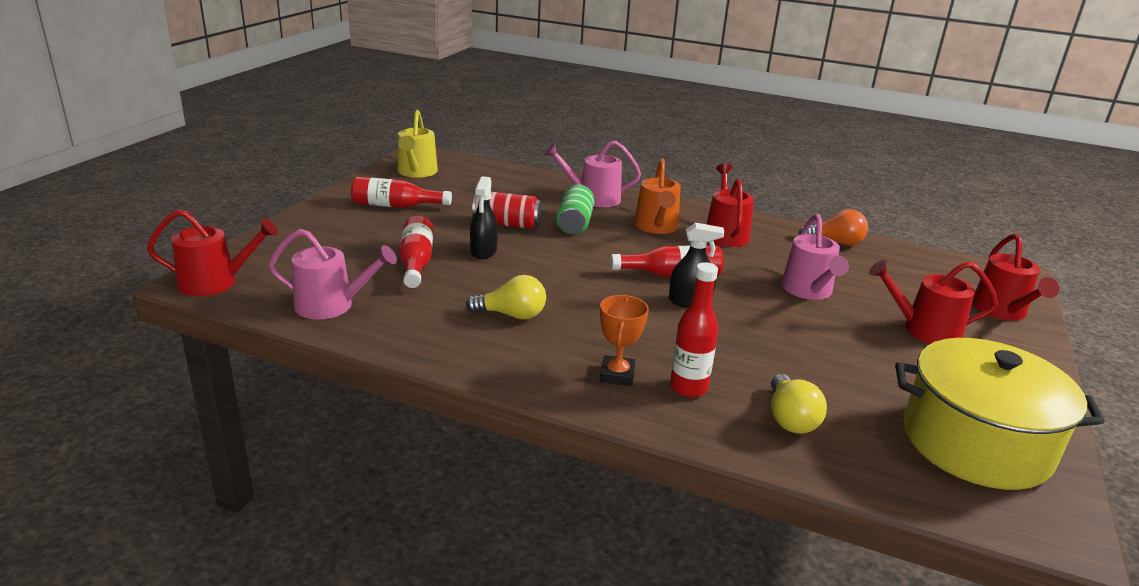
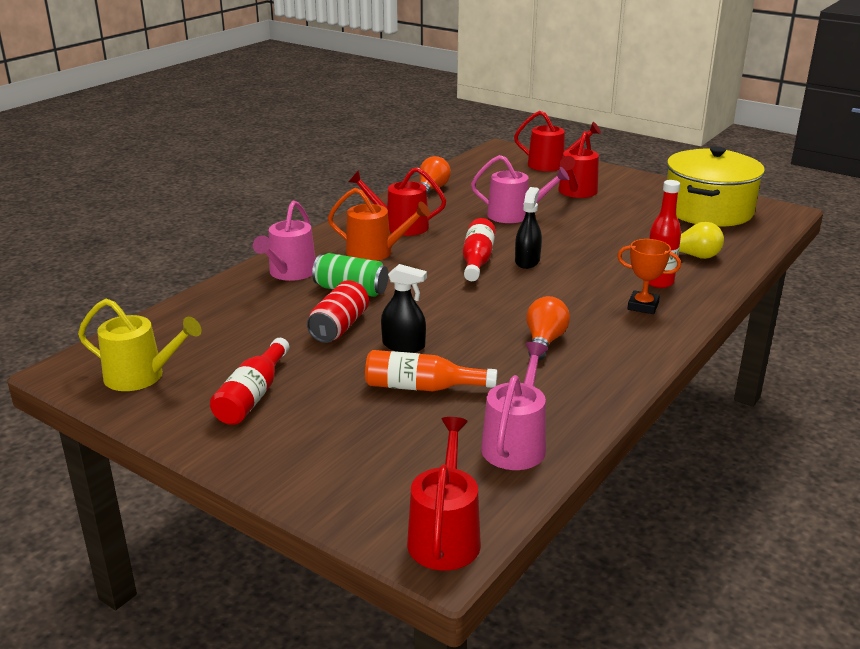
camera: 75 degrees left, 0 degrees up
red bottle [399,216,433,288] -> orange bottle [365,350,497,391]
yellow light bulb [466,275,546,320] -> orange light bulb [526,296,570,361]

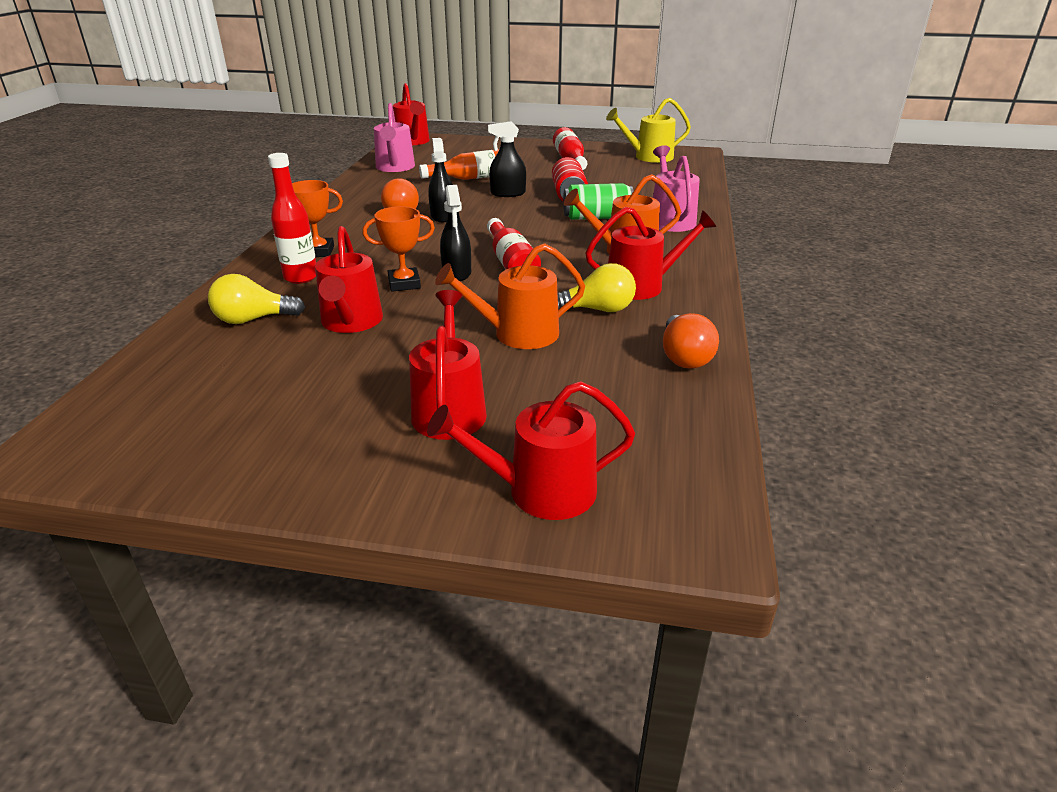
camera: 155 degrees right, 5 degrees up
pink watering can [471,155,569,223] -> orange watering can [435,243,585,349]
yellow pot [667,146,765,227] -> none
none -> red watering can [315,226,383,333]
none -> orange trophy [363,206,435,292]
none -> black spray bottle [428,138,453,222]
none -> yellow light bulb [558,263,636,312]

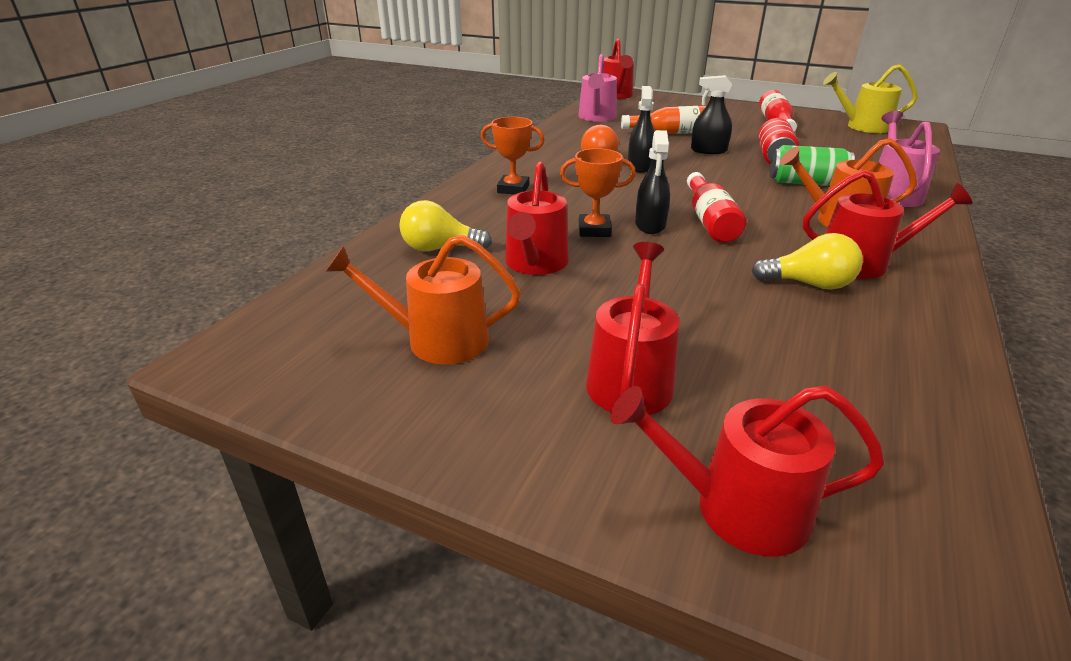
camera: 15 degrees right, 0 degrees up
red bottle [268,153,316,284] -> none
orange watering can [435,243,585,349] -> orange watering can moved to [325,235,521,364]
orange light bulb [663,313,719,369] -> none

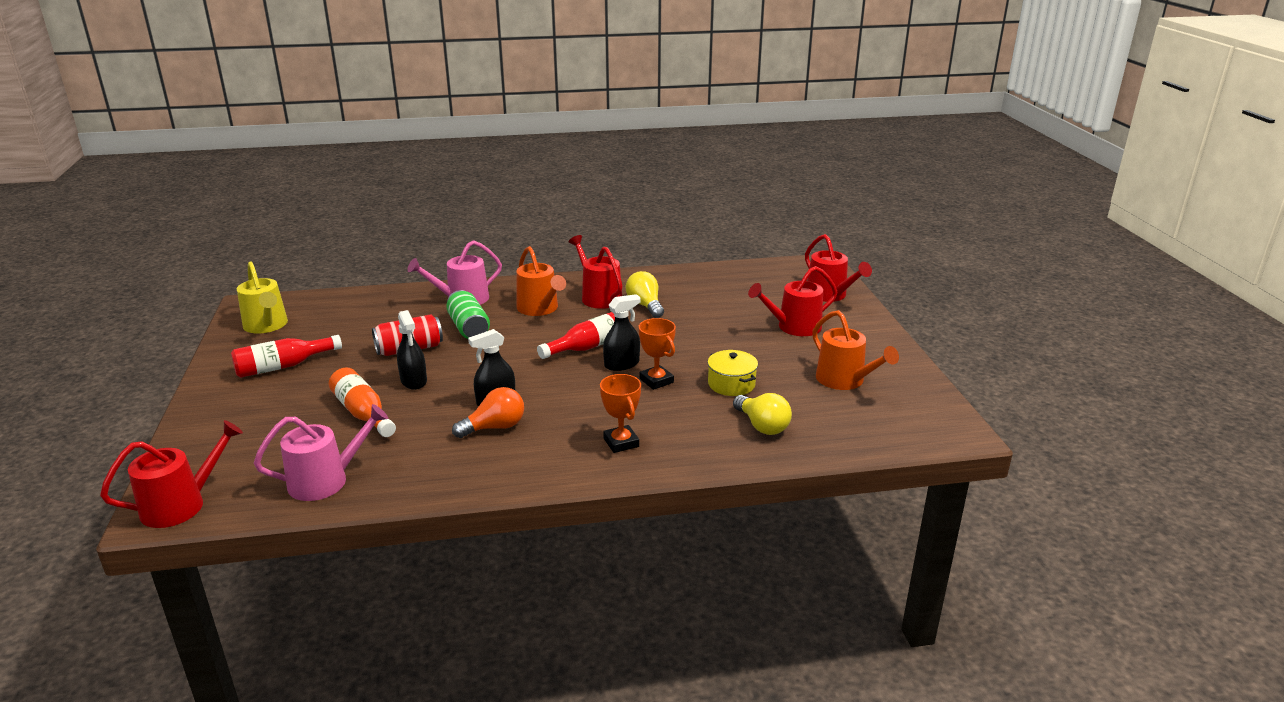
camera: 125 degrees left, 5 degrees down
red watering can [505,162,569,275] -> yellow pot [708,350,758,396]

